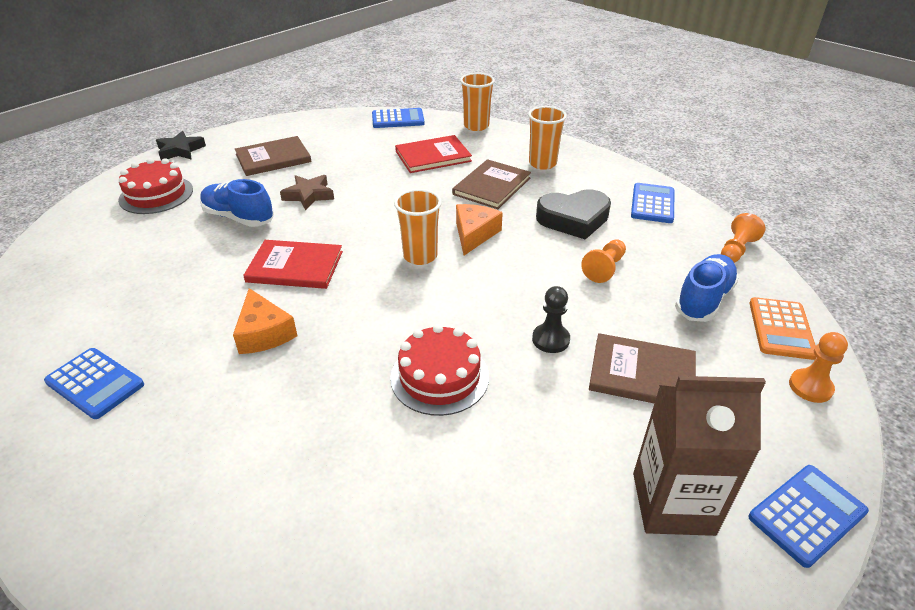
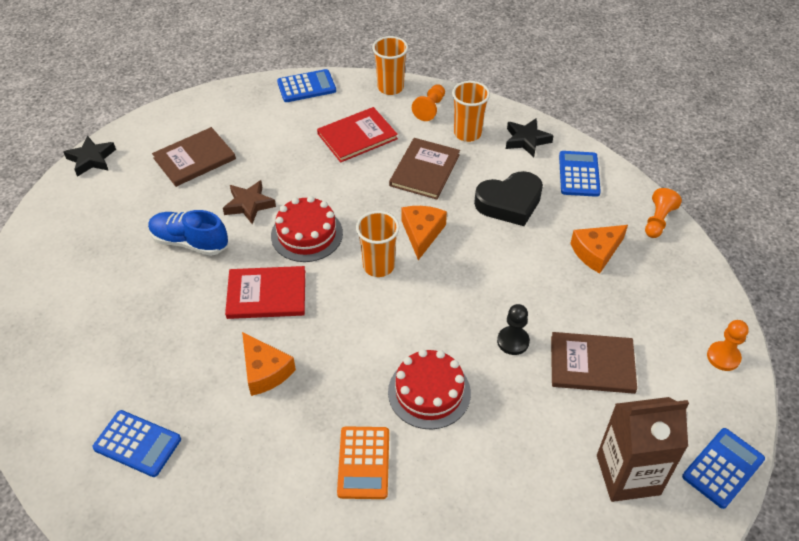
camera: 10 degrees left, 10 degrees up
red cake [118,158,193,214] -> red cake moved to [271,196,343,262]
orange pawn [581,239,626,283] -> orange pawn moved to [412,84,445,121]
blue shoe [675,254,739,322] -> none
orange calculator [749,297,817,360] -> orange calculator moved to [337,426,389,499]
none -> black star [506,118,554,157]
none -> orange cheese [570,225,628,273]

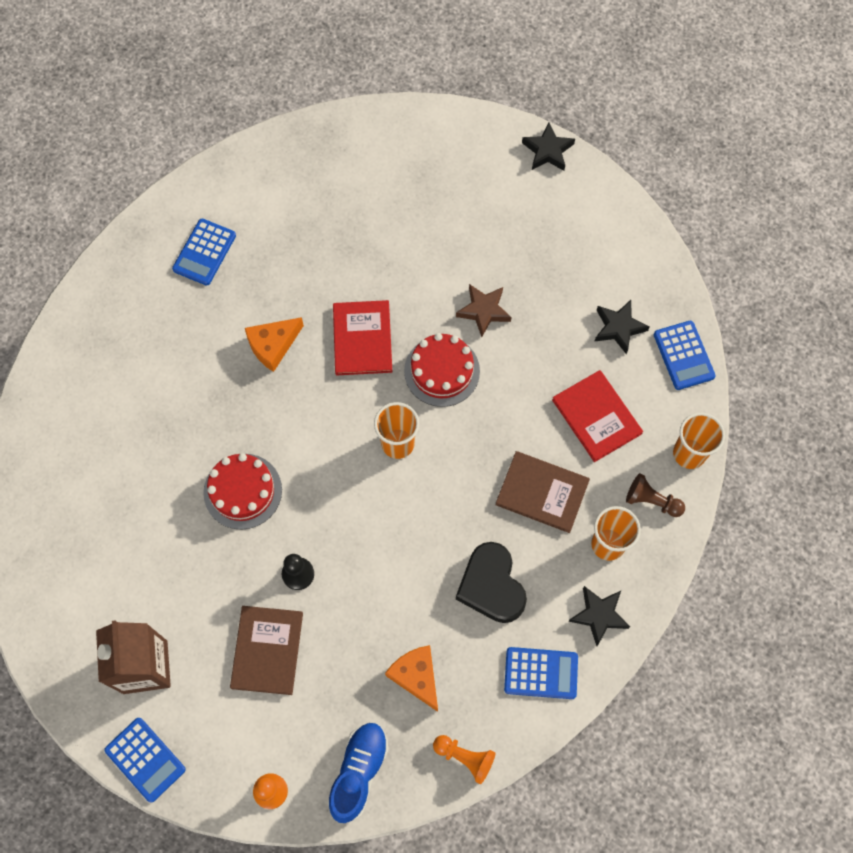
camera: 90 degrees right, 20 degrees up
blue shoe [148,210,228,256] -> blue shoe moved to [328,723,389,823]
brown book [152,127,236,187] -> none
orange calculator [337,426,389,499] -> none
orange cheese [402,206,447,260] -> none
orange pawn [412,84,445,121] -> brown pawn [626,473,685,517]
none -> black star [594,300,650,354]

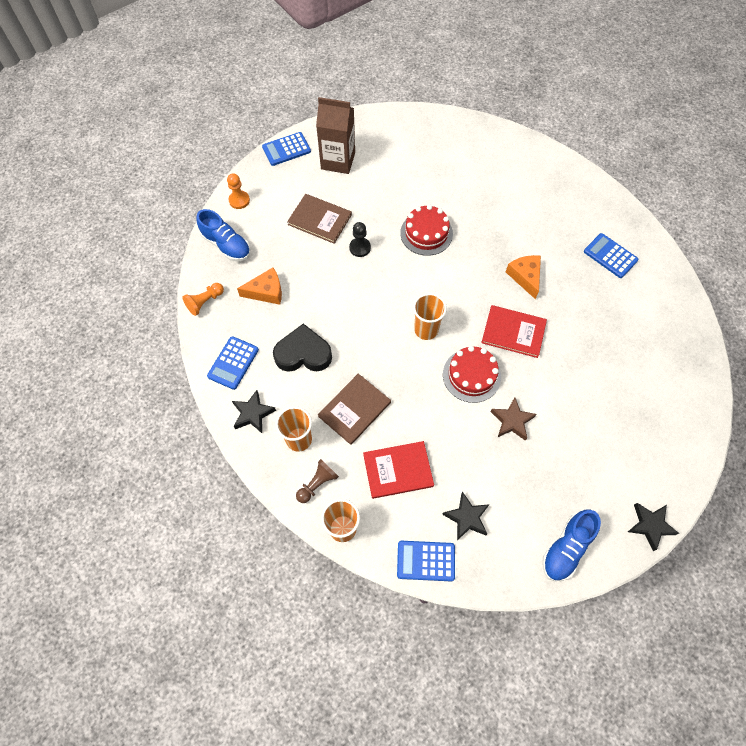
camera: 110 degrees right, 5 degrees down
none -> blue shoe [542,509,601,581]

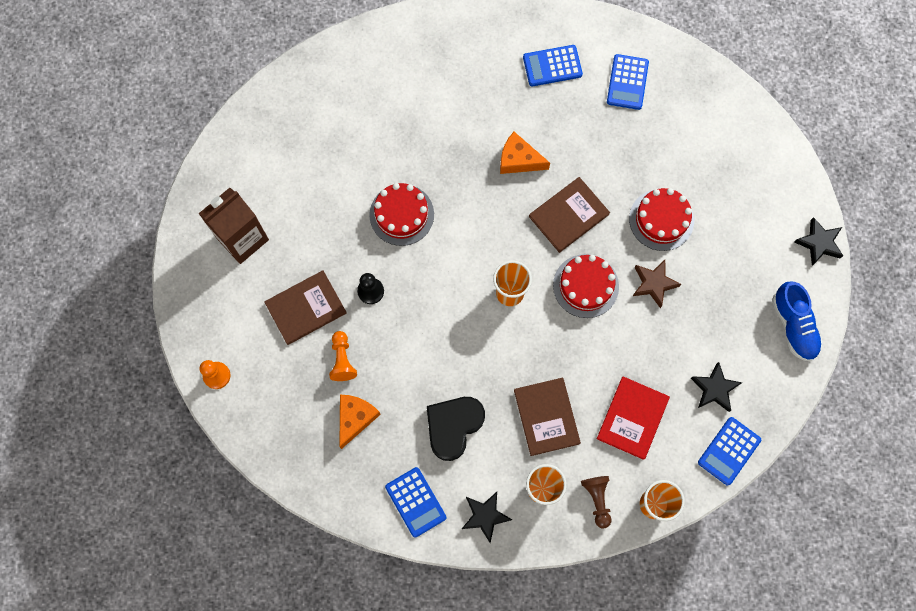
camera: 55 degrees left, 10 degrees up
orange pawn [182,283,224,316] -> orange pawn moved to [329,331,357,381]
blue shoe [196,209,250,261] -> none
blue calculator [262,132,311,166] -> blue calculator moved to [607,54,649,110]
red book [481,305,547,358] -> brown book [529,177,610,253]
none -> red cake [629,188,694,251]

